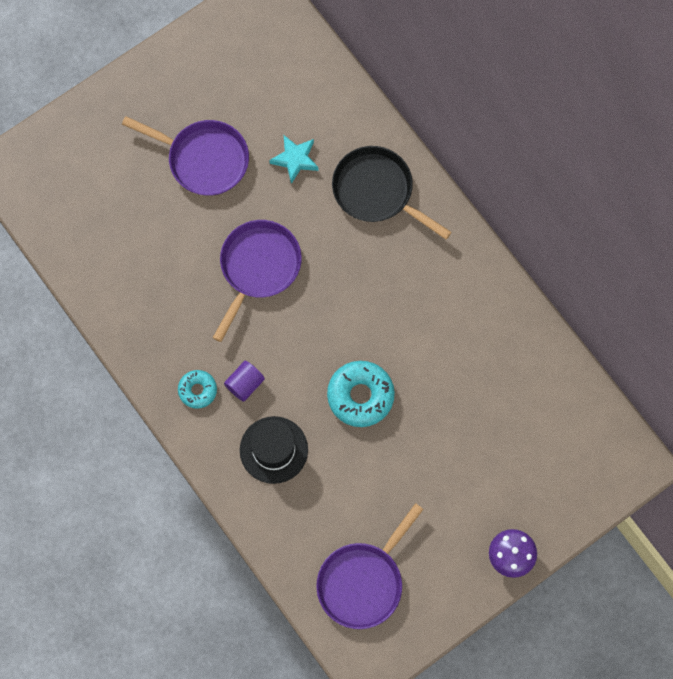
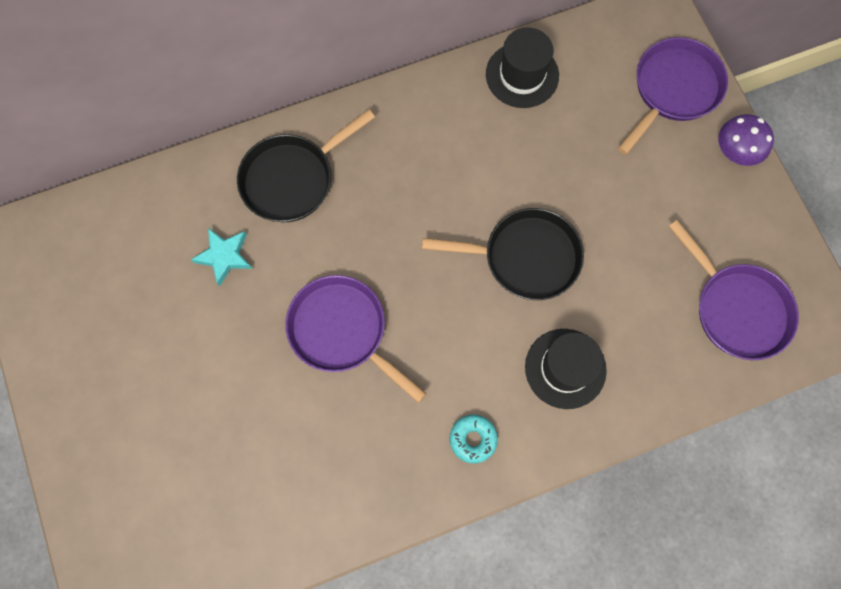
camera: 75 degrees left, 0 degrees up
purple pan [122,116,249,196] -> purple pan moved to [618,37,728,155]
purple cylinder [224,361,265,402] -> none
turquoise donut [327,361,395,427] -> black pan [422,208,584,300]
none -> black hat [486,27,559,108]

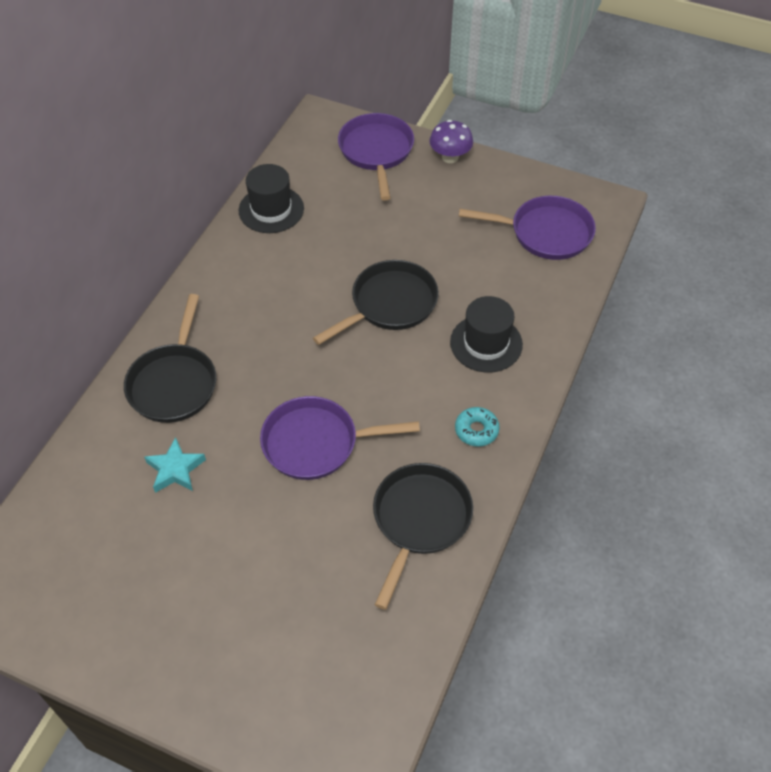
camera: 45 degrees left, 20 degrees down
none -> black pan [373,463,473,610]

